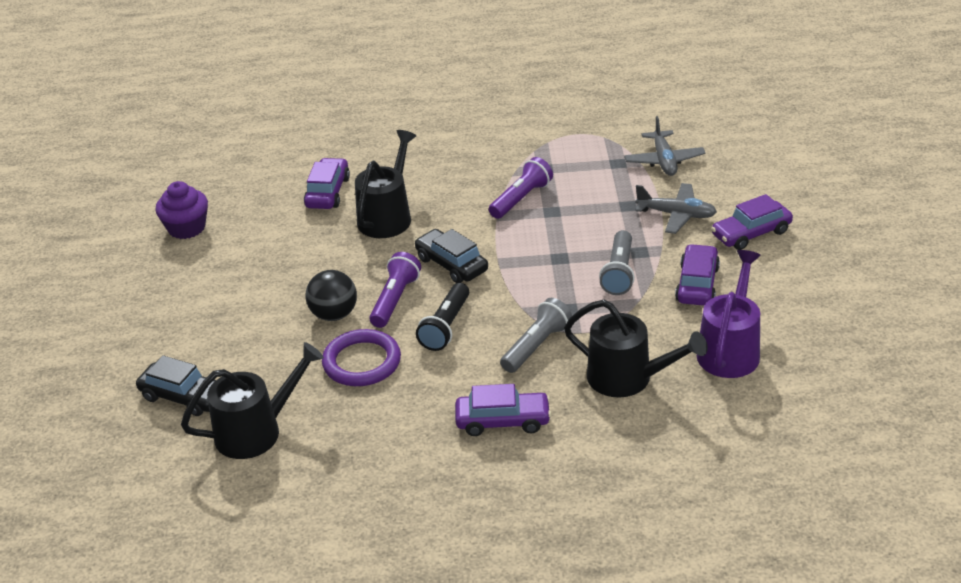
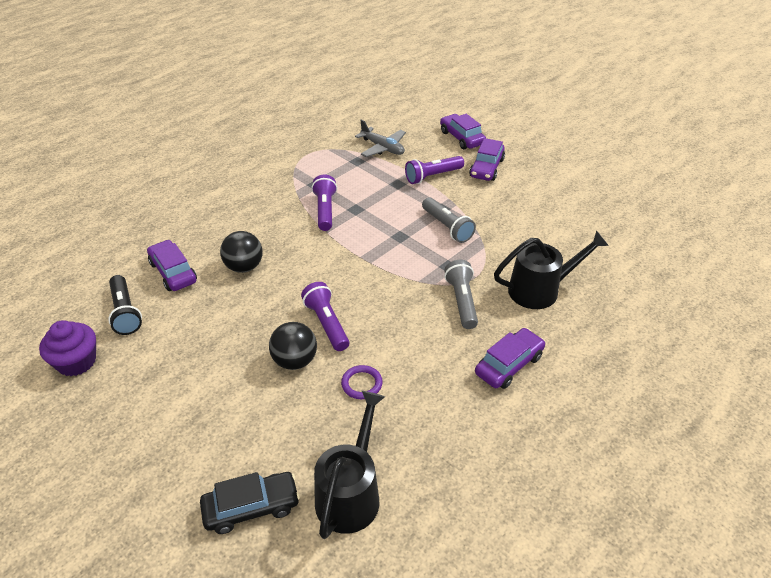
camera: 45 degrees left, 5 degrees up
purple ring [322,329,401,386] -> purple ring [341,365,383,399], size x0.57
black watering can [355,130,416,238] -> black ball [220,231,262,273]
black car [414,229,488,283] -> none
black flashlight [416,283,469,351] -> black flashlight moved to [108,275,142,335]
grey plane [635,183,717,234] -> purple flashlight [405,156,464,184]
purple car [675,244,720,306] -> purple car moved to [440,114,486,149]
purple watering can [697,250,761,378] -> none

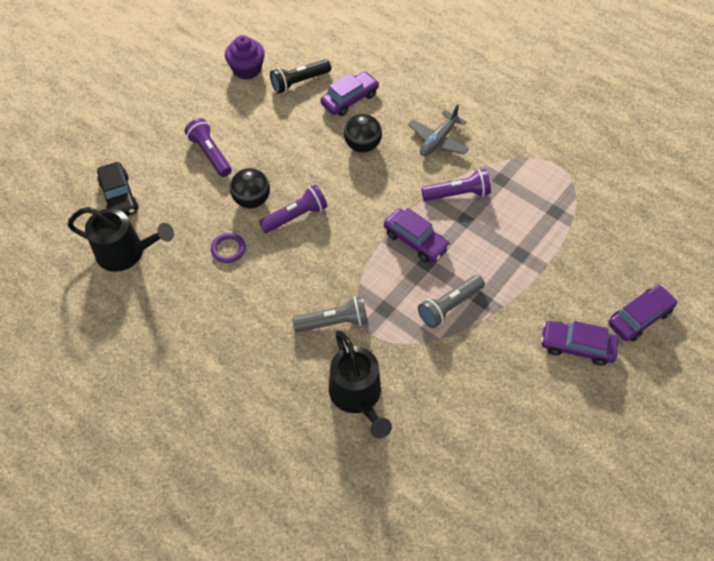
camera: 85 degrees right, 15 degrees up
grey plane [355,119,406,157] -> grey plane moved to [408,104,469,156]
purple flashlight [405,156,464,184] -> purple flashlight moved to [185,118,232,177]
purple car [475,328,545,389] -> purple car moved to [384,208,451,262]

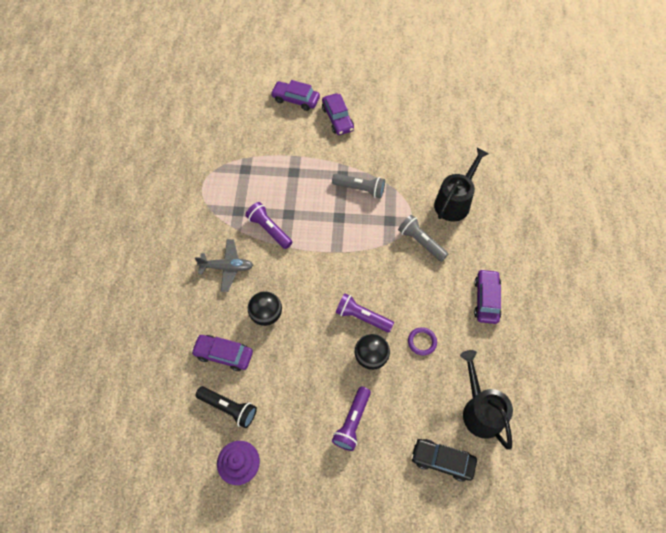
camera: 125 degrees left, 5 degrees up
black car [97,162,139,216] -> black car turned 105 degrees counterclockwise [411,439,477,482]
purple car [384,208,451,262] -> purple car moved to [474,269,501,324]

